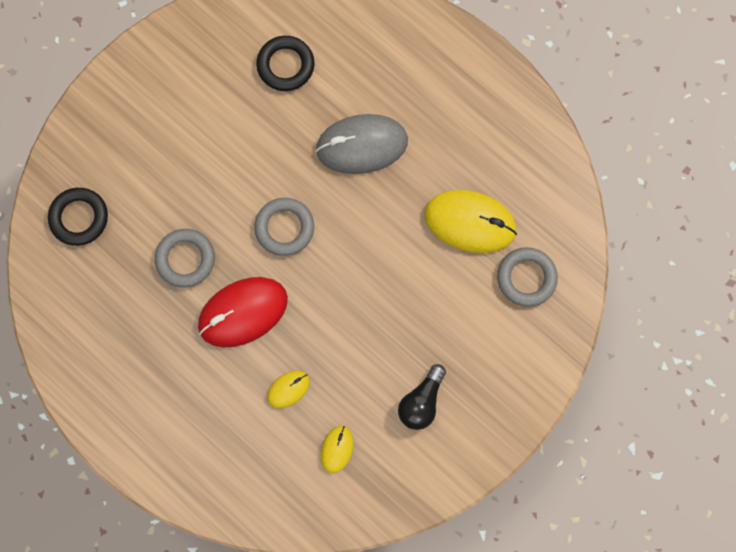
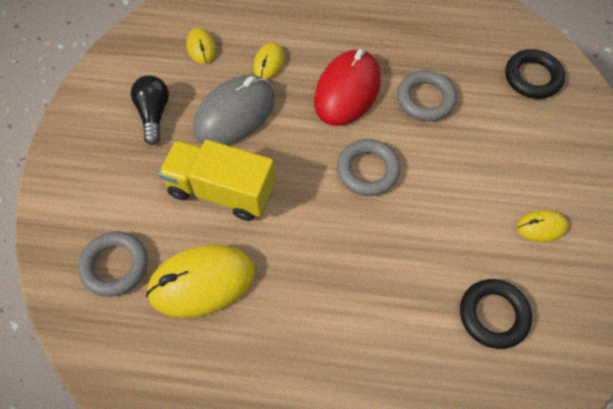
camera: 145 degrees right, 15 degrees down
grey mouse [316,114,408,174] -> grey mouse moved to [193,75,275,145]
none -> yellow truck [158,140,275,221]
none -> yellow mouse [517,210,569,242]

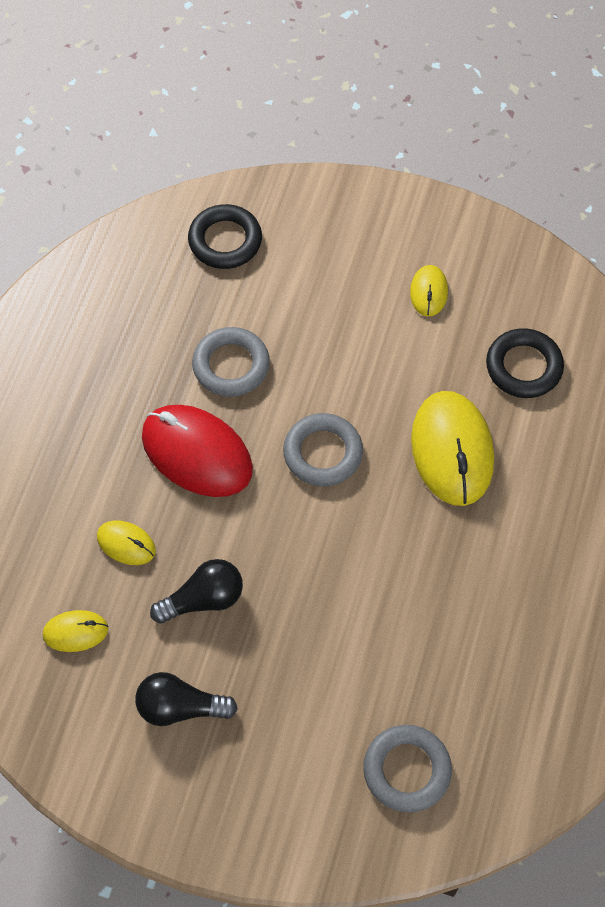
camera: 80 degrees left, 0 degrees up
yellow mouse [146,244,255,318] -> yellow mouse moved to [411,391,494,506]
yellow truck [158,140,275,221] -> none
grey mouse [193,75,275,145] -> black light bulb [150,559,243,624]

